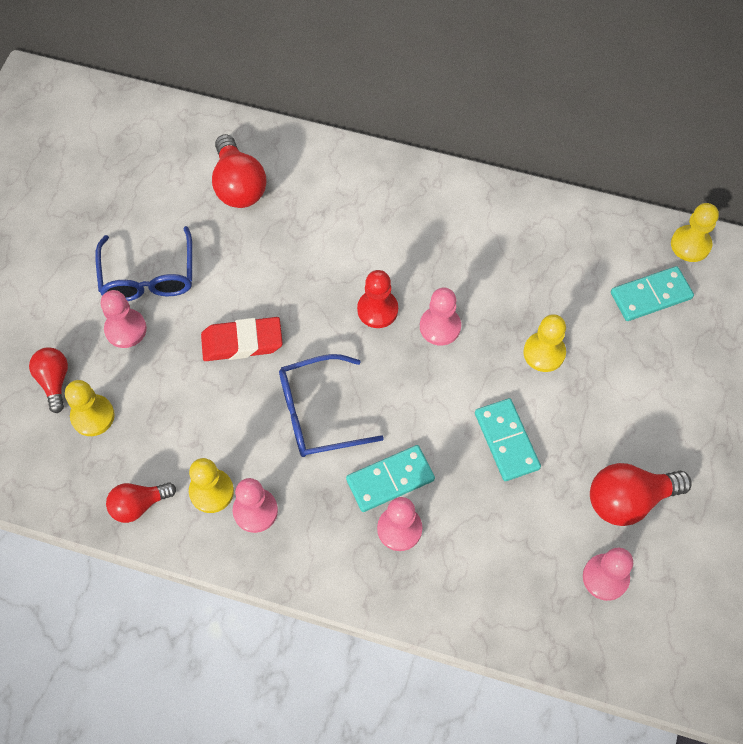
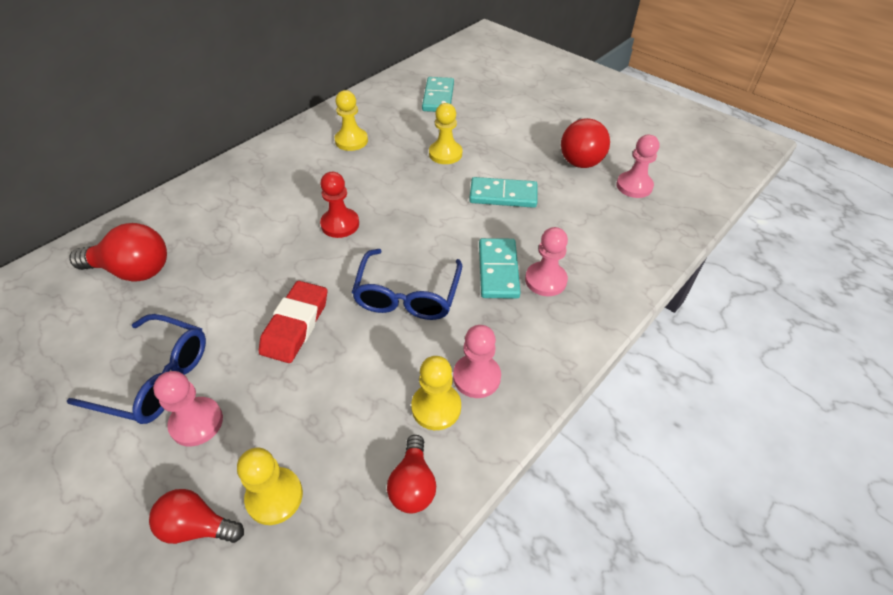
camera: 65 degrees left, 15 degrees down
pink pawn [420,288,461,346] -> none
yellow pawn [671,203,719,262] -> yellow pawn moved to [334,90,368,151]

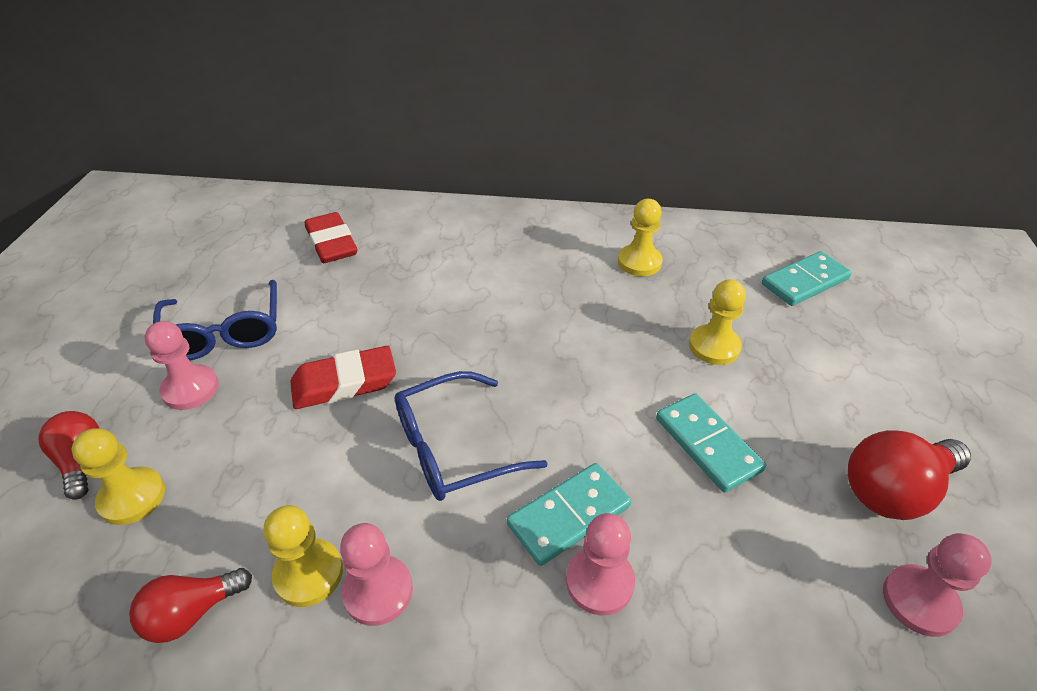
camera: 55 degrees right, 5 degrees down
red light bulb [69,223,167,282] -> red eraser [305,212,357,263]
red pawn [320,172,359,238] -> none

